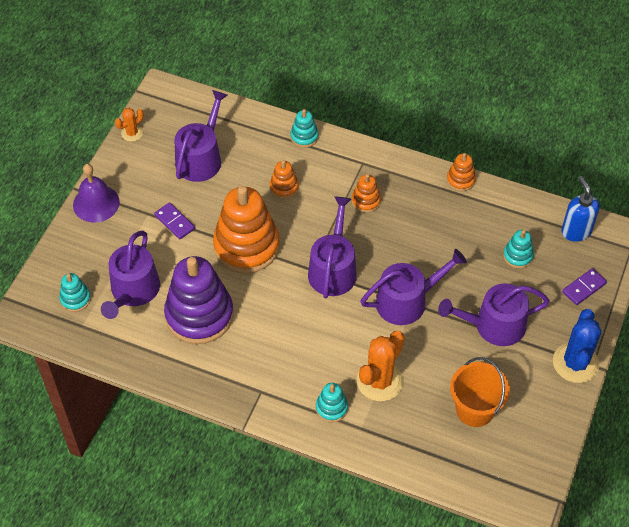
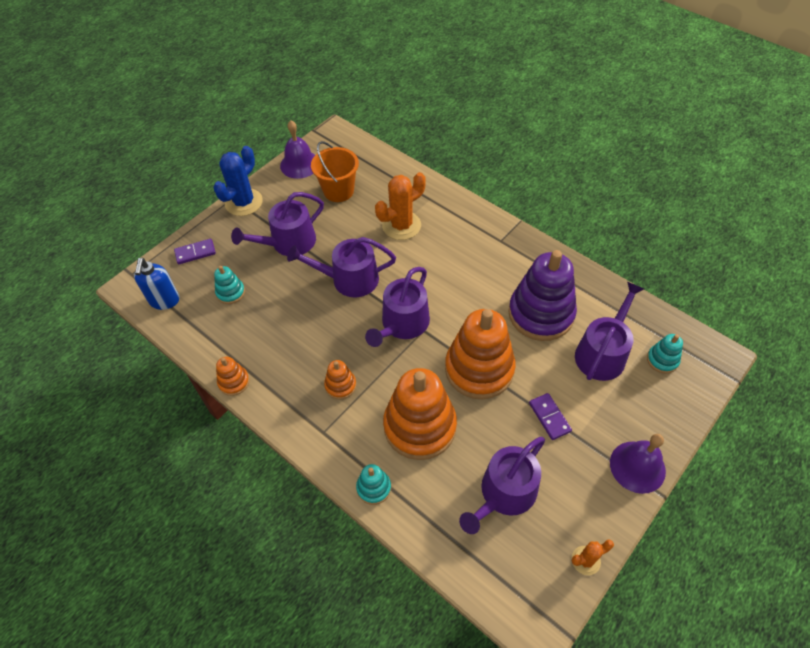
camera: 160 degrees left, 0 degrees up
orange stacking toy [270,160,299,199] -> orange stacking toy [383,368,457,460], size x2.21
turquoise stacking toy [316,383,348,422] -> none
purple watering can [438,283,550,346] -> purple watering can turned 135 degrees clockwise [231,192,324,256]
none -> purple bell [280,121,315,179]

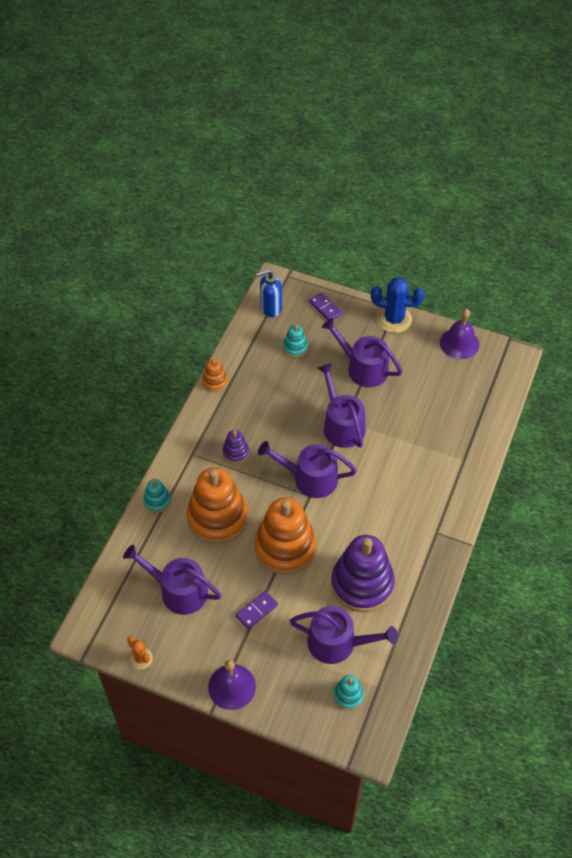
camera: 70 degrees right, 0 degrees up
orange bucket [311,141,359,202] -> none
orange stacking toy [324,360,356,400] -> purple stacking toy [222,430,249,464]
orange cactus [375,172,426,240] -> none

